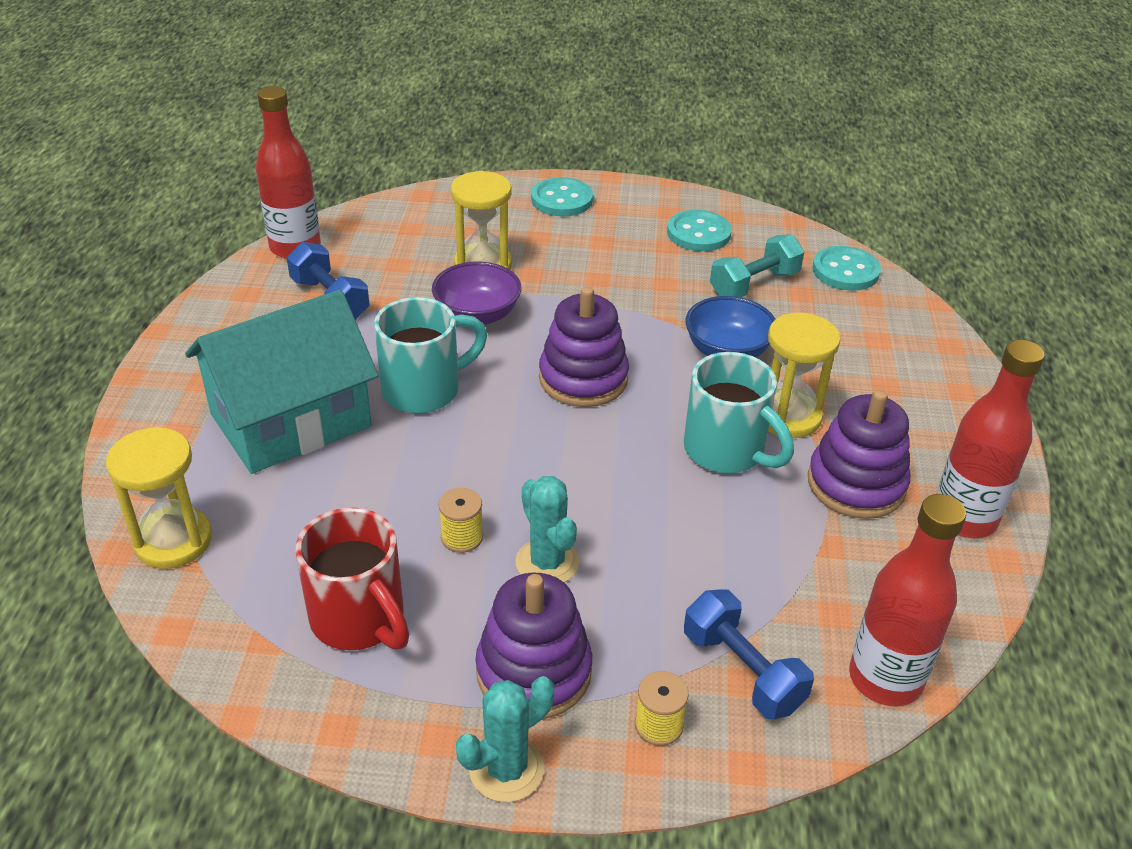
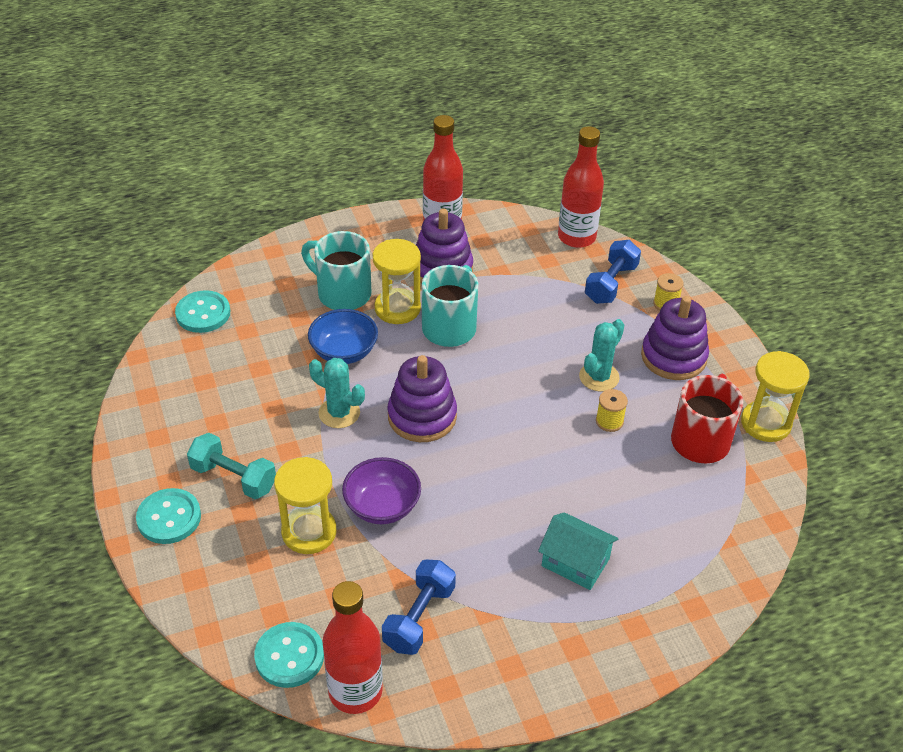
camera: 115 degrees left, 5 degrees up
yellow hourglass [106,427,212,569] -> yellow hourglass moved to [741,351,810,442]
turquoise house [185,290,379,474] -> turquoise house [538,512,618,590], size x0.52
turquoise mug [374,297,488,414] -> turquoise mug moved to [301,231,372,310]
turquoise cactus [456,676,554,802] -> turquoise cactus moved to [309,358,365,428]
turquoise button [667,210,732,251] -> turquoise button moved to [254,622,324,688]
turquoise dumbbell [710,234,805,297] -> turquoise dumbbell moved to [187,433,276,499]

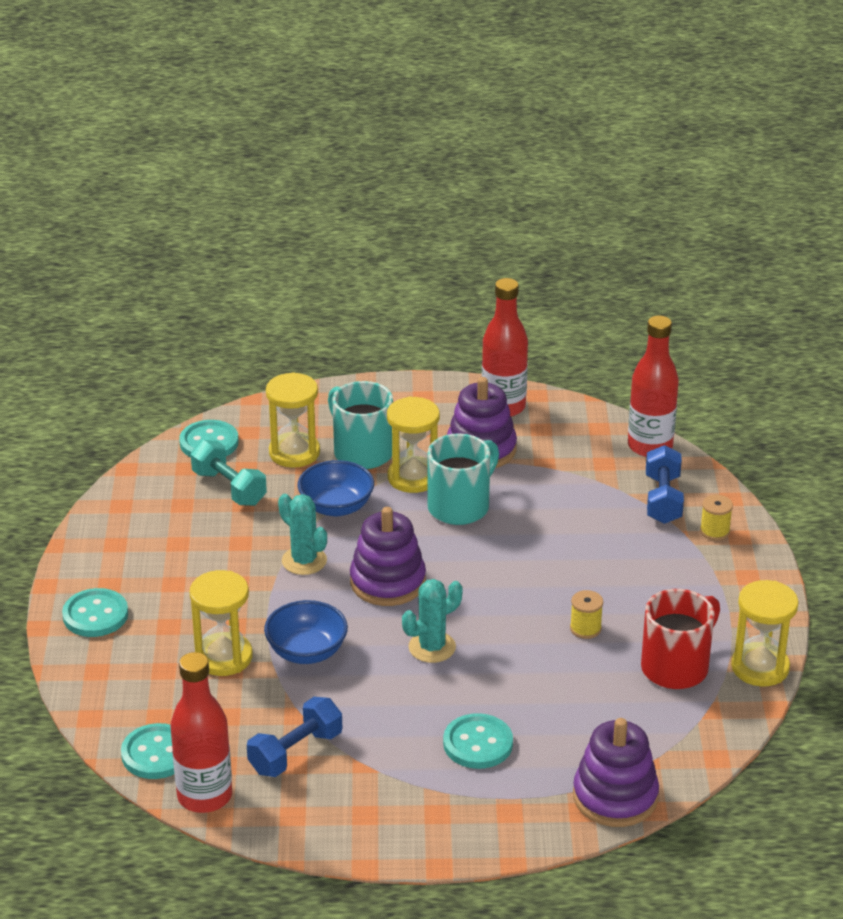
camera: 20 degrees right, 10 degrees down
turquoise dumbbell [187,433,276,499] -> turquoise dumbbell moved to [191,440,267,506]
purple bowl [342,457,421,524] -> blue bowl [264,600,348,664]
turquoise house [538,512,618,590] -> turquoise button [443,713,513,769]
turquoise cactus [579,319,624,391] -> turquoise cactus moved to [402,579,463,663]
blue dumbbell [585,240,641,304] -> blue dumbbell turned 45 degrees counterclockwise [646,445,684,524]
purple stacking toy [641,296,709,380] -> purple stacking toy moved to [573,718,659,827]
none -> yellow hourglass [266,372,320,468]

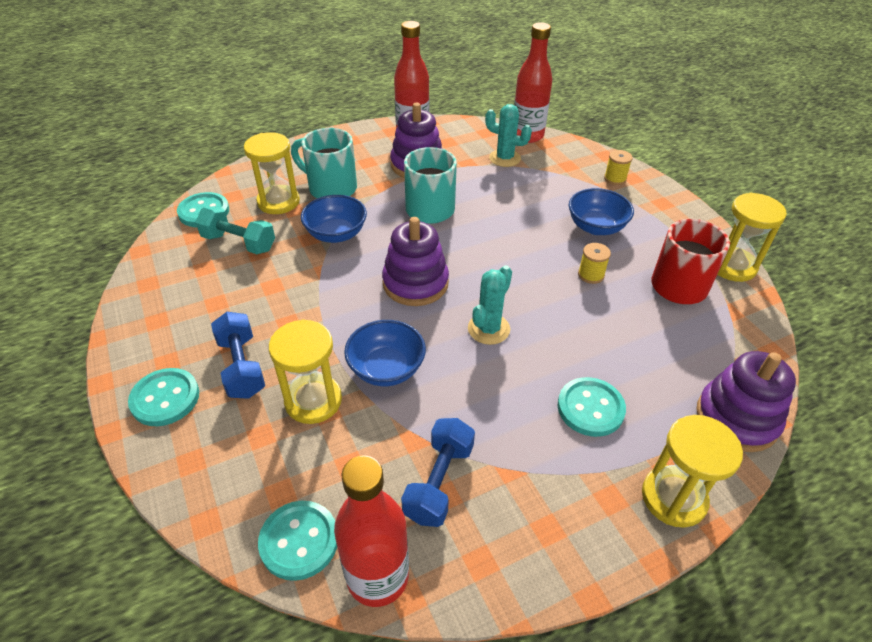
camera: 25 degrees left, 10 degrees up
turquoise cactus [278,494,327,575] -> turquoise cactus moved to [485,104,532,167]
yellow hourglass [387,396,440,493] -> yellow hourglass moved to [642,415,743,528]
blue dumbbell [646,445,684,524] -> blue dumbbell moved to [211,312,265,399]
none -> blue bowl [569,188,634,235]

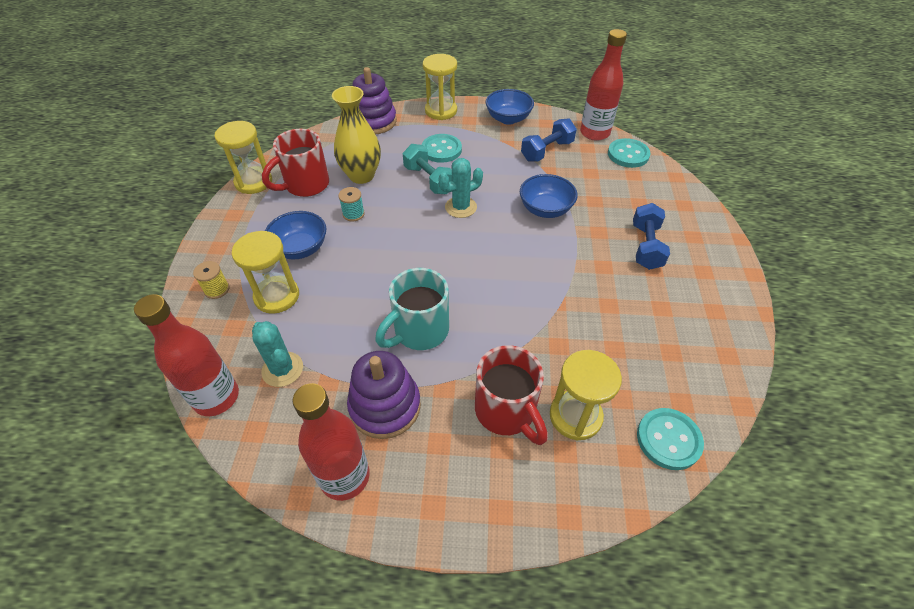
camera: 150 degrees left, 5 degrees up
turquoise button [128,368,199,426] -> none
turquoise dumbbell [196,206,275,254] -> turquoise dumbbell moved to [403,144,452,194]
yellow hourglass [269,319,342,424] -> yellow hourglass moved to [232,231,299,314]
turquoise mug [291,128,357,198] -> red mug [475,345,548,445]
blue bowl [301,195,367,243] -> blue bowl moved to [485,89,534,125]
purple stacking toy [382,217,449,306] -> none
yellow spool [578,243,611,284] -> turquoise spool [338,187,365,222]
none -> yellow vase [332,86,381,184]

